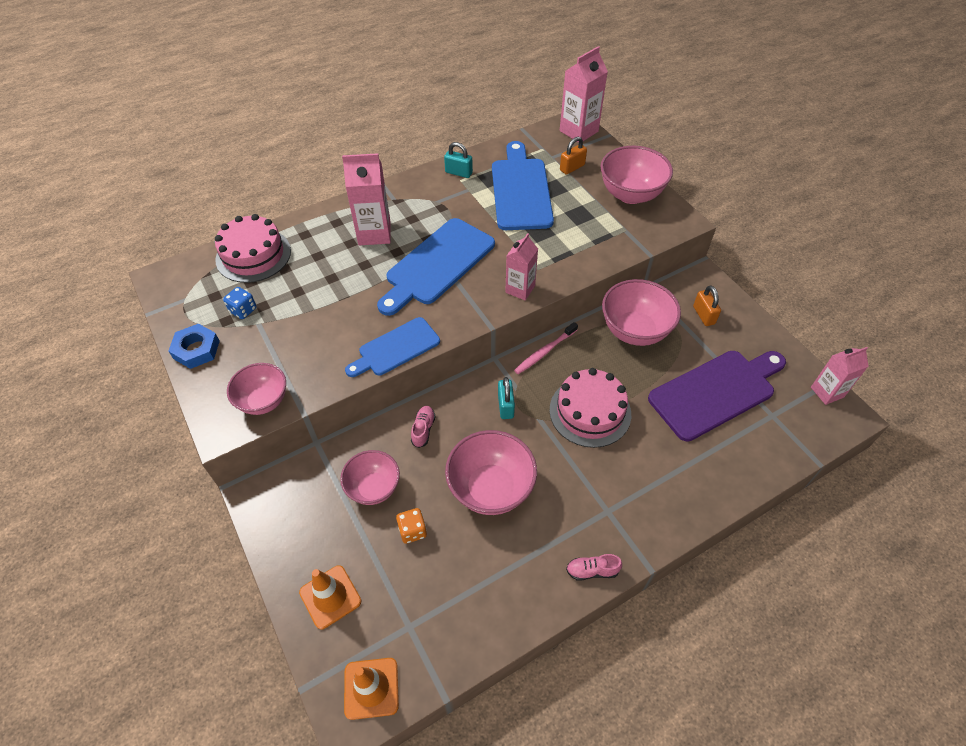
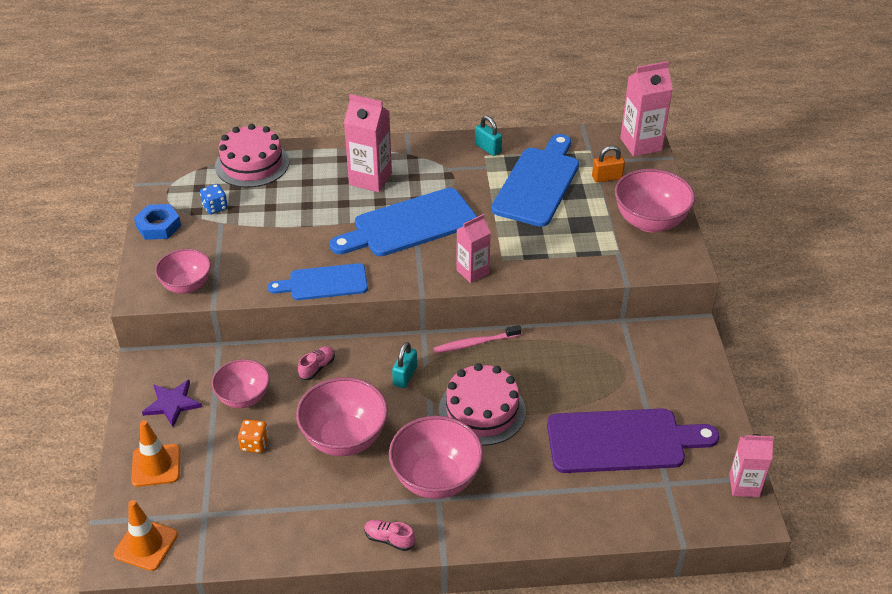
camera: 25 degrees right, 10 degrees down
pink bowl [602,279,681,346] -> pink bowl moved to [389,416,483,499]
orange padlock [693,286,721,326] -> none
none -> purple star [142,380,202,427]

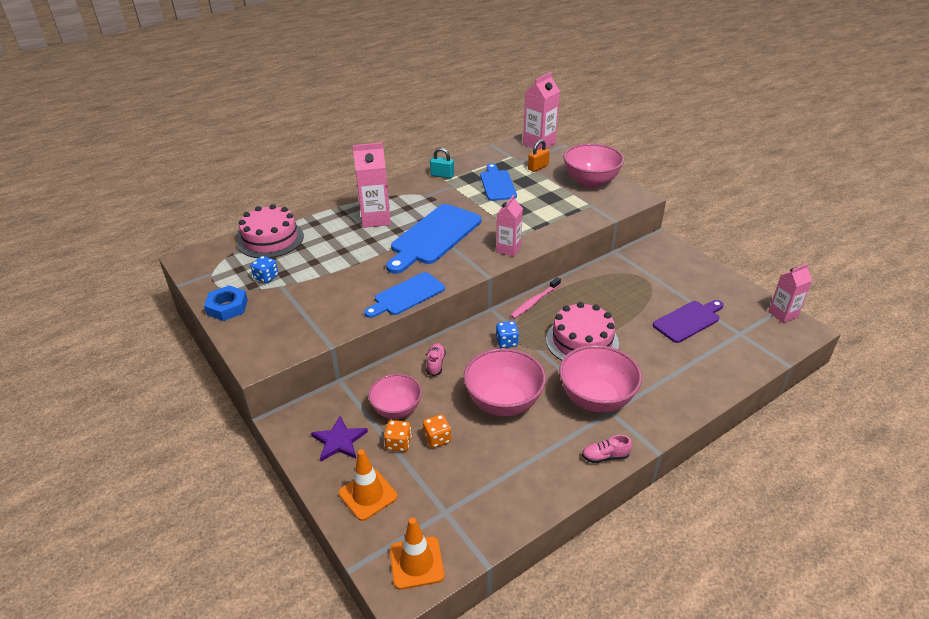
camera: 30 degrees left, 5 degrees down
pink bowl [155,249,211,294] -> none
turquoise padlock [392,342,417,388] -> blue dice [496,321,519,348]
blue cutting board [491,134,579,227] -> blue cutting board [480,163,517,201], size x0.63
purple cutting board [547,408,719,473] -> purple cutting board [653,300,724,343], size x0.63
none -> orange dice [384,420,412,452]

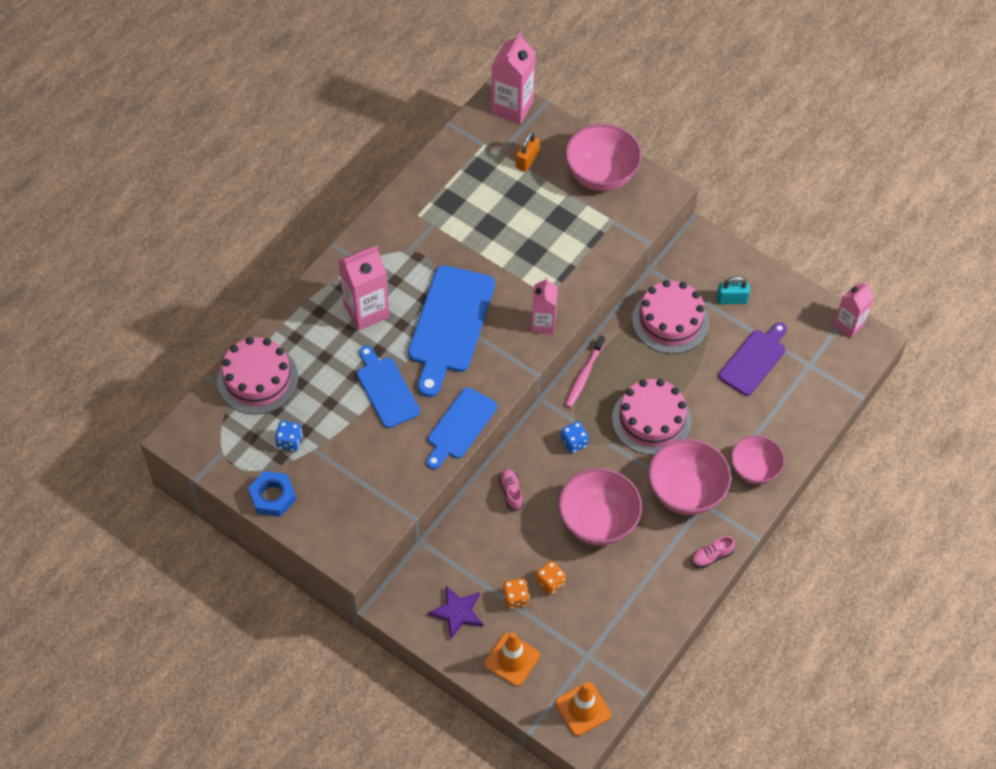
camera: 20 degrees left, 20 degrees up
pink bowl [368,374,422,419] -> pink bowl moved to [731,435,785,484]
turquoise padlock [430,147,454,178] -> turquoise padlock moved to [717,276,750,304]
blue cutting board [480,163,517,201] -> blue cutting board moved to [357,345,420,428]
none -> pink cake [632,280,709,354]

